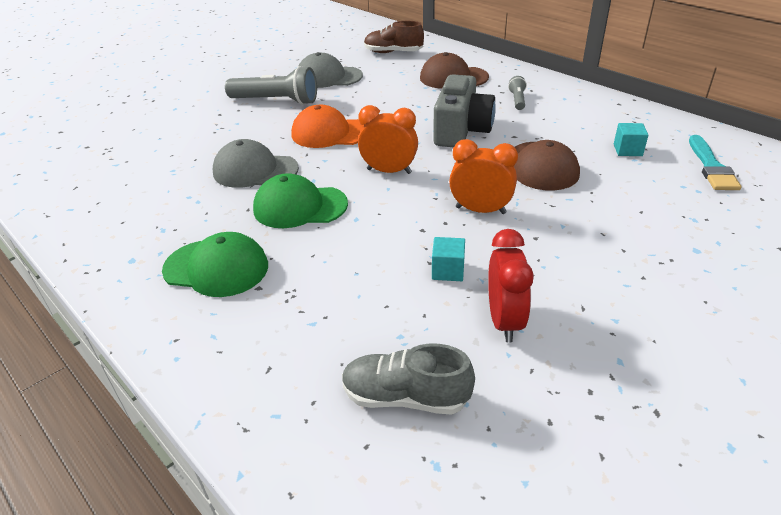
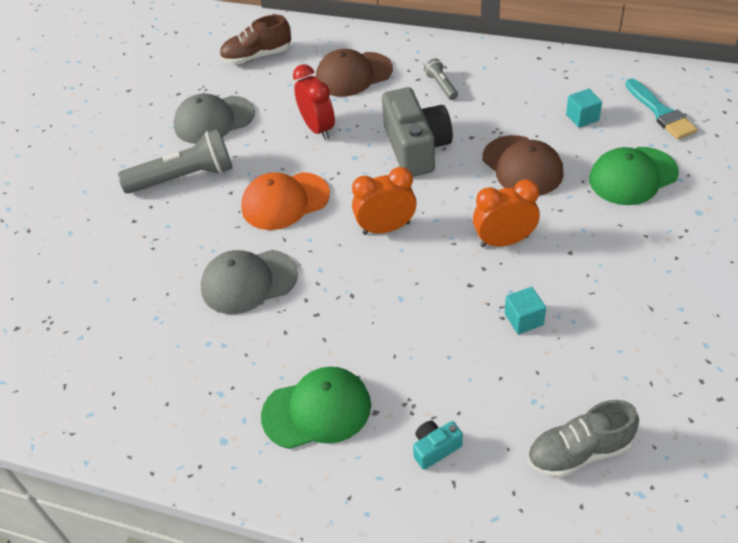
camera: 25 degrees left, 10 degrees up
green cap [253,173,348,228] -> green cap moved to [589,147,679,205]
red clock [488,229,534,343] -> red clock moved to [293,64,335,140]
none -> turquoise camera [413,421,463,470]

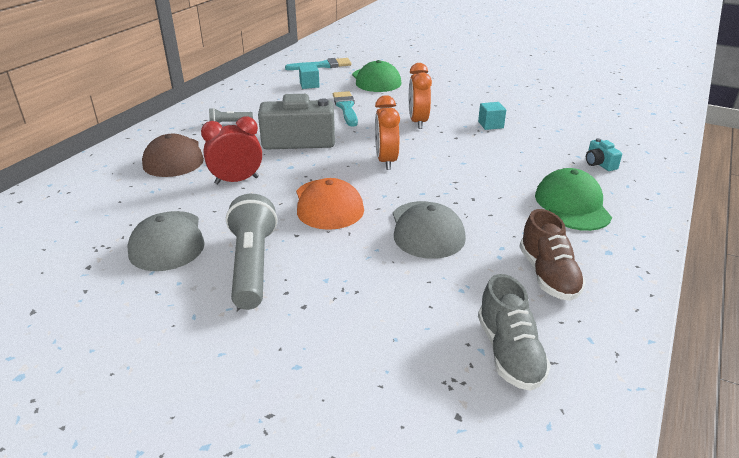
camera: 85 degrees left, 15 degrees down
brown shoe [219,15,291,65] -> brown shoe moved to [519,209,586,301]
brown cap [482,135,564,196] -> turquoise brush [333,91,358,126]
grey shoe [528,400,639,479] -> grey shoe moved to [478,274,551,391]

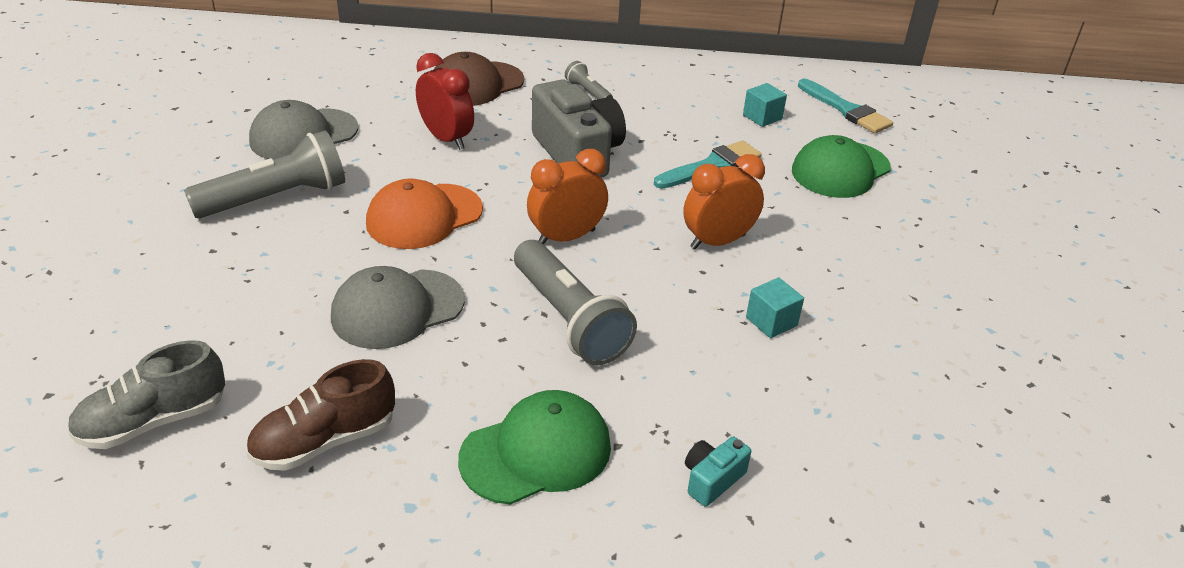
camera: 65 degrees right, 5 degrees up
none -> grey flashlight [514,240,637,365]

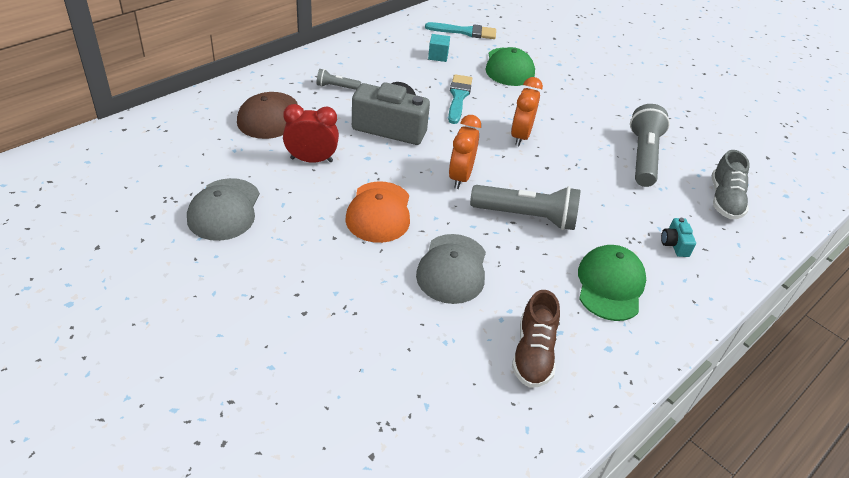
camera: 50 degrees left, 5 degrees up
grey shoe [67,340,225,449] -> grey shoe moved to [712,150,750,219]
grey flashlight [184,130,345,218] -> grey flashlight moved to [630,104,670,187]
turquoise cube [746,277,804,338] -> none

